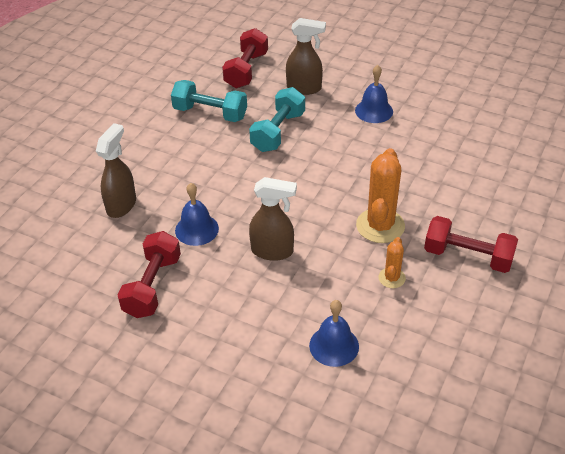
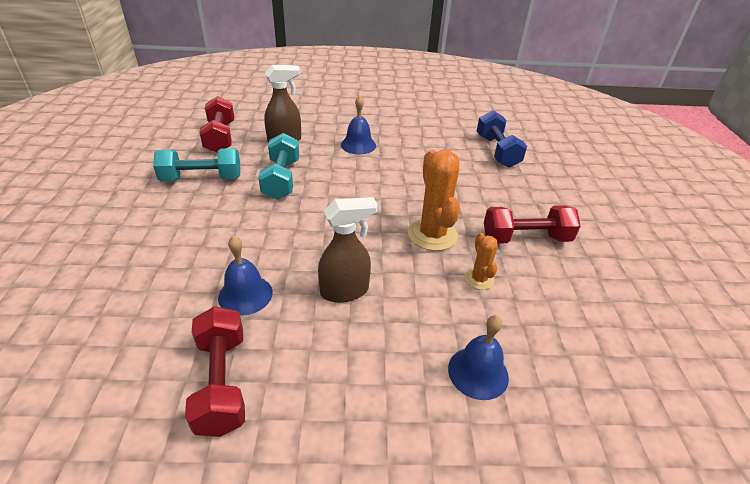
camera: 30 degrees left, 5 degrees down
brown spray bottle [96,123,136,218] -> none
none -> blue dumbbell [477,110,527,168]

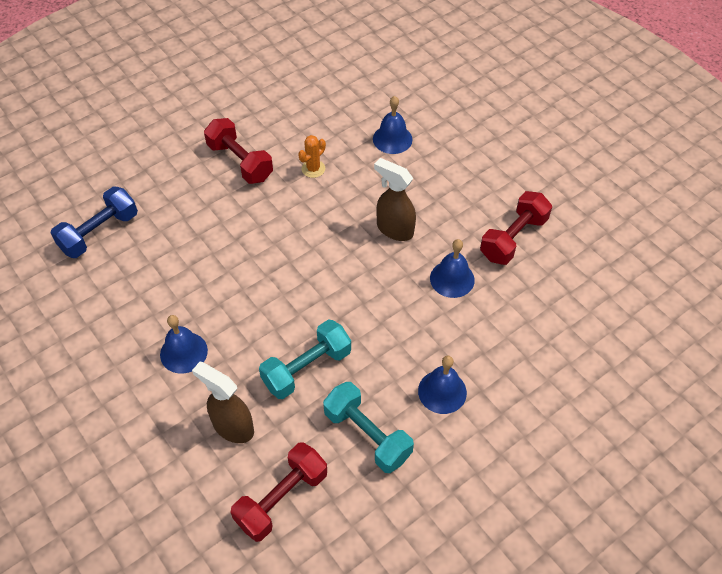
camera: 125 degrees left, 15 degrees up
orange cactus [408,150,460,251] -> none
none -> blue bell [418,356,467,414]

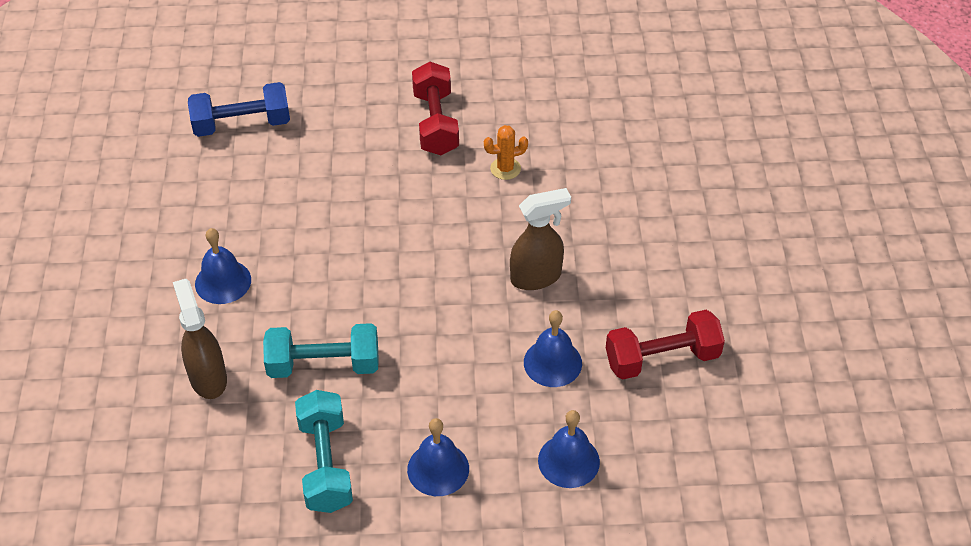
camera: 35 degrees right, 5 degrees down
red dumbbell [230,442,327,542] -> none
blue bell [373,96,412,154] -> blue bell moved to [538,410,600,488]
brown spray bottle [374,158,416,241] -> brown spray bottle turned 90 degrees clockwise [510,188,571,290]

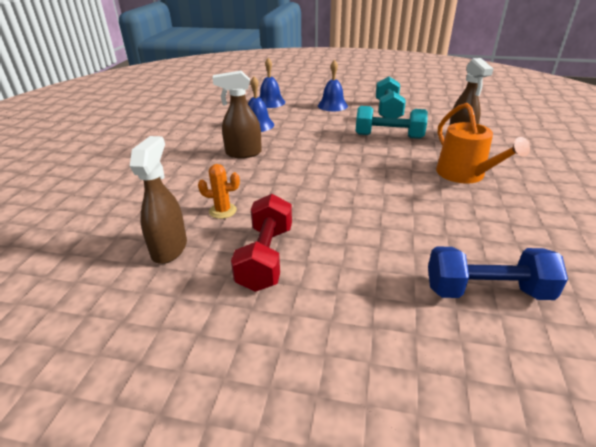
camera: 165 degrees left, 15 degrees down
blue bell [195,228,251,304] -> orange watering can [436,103,530,184]
red dumbbell [606,310,725,380] -> none
none -> brown spray bottle [130,136,187,264]

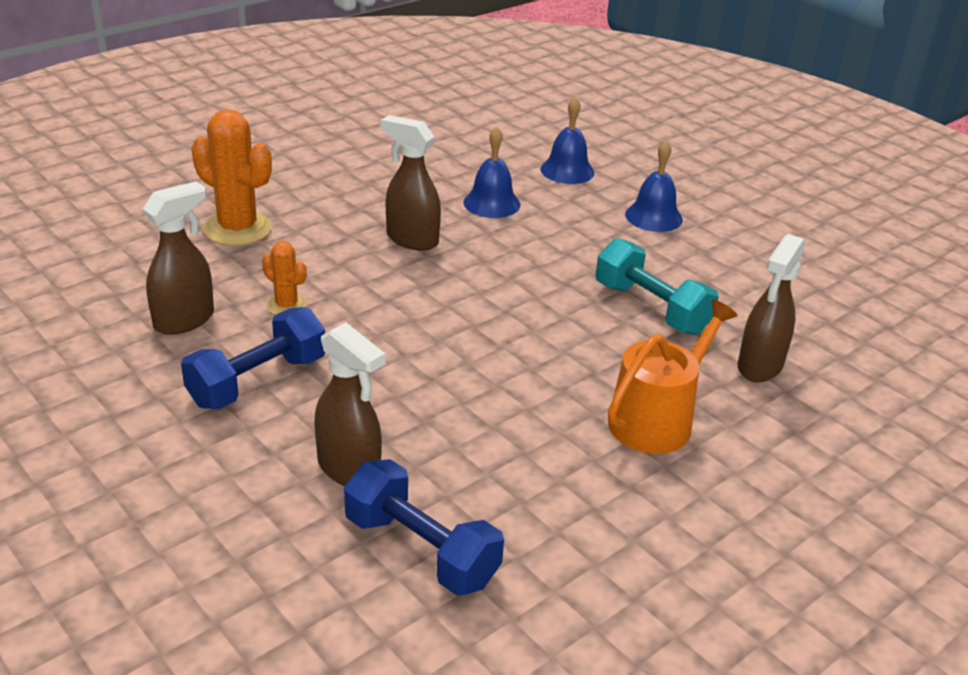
camera: 35 degrees right, 0 degrees up
red dumbbell [231,194,292,292] -> blue dumbbell [181,307,325,409]
turquoise dumbbell [376,76,406,118] -> none
orange watering can [436,103,530,184] -> orange watering can turned 150 degrees counterclockwise [608,299,738,454]
none -> orange cactus [191,109,272,246]
none -> brown spray bottle [314,323,386,486]

